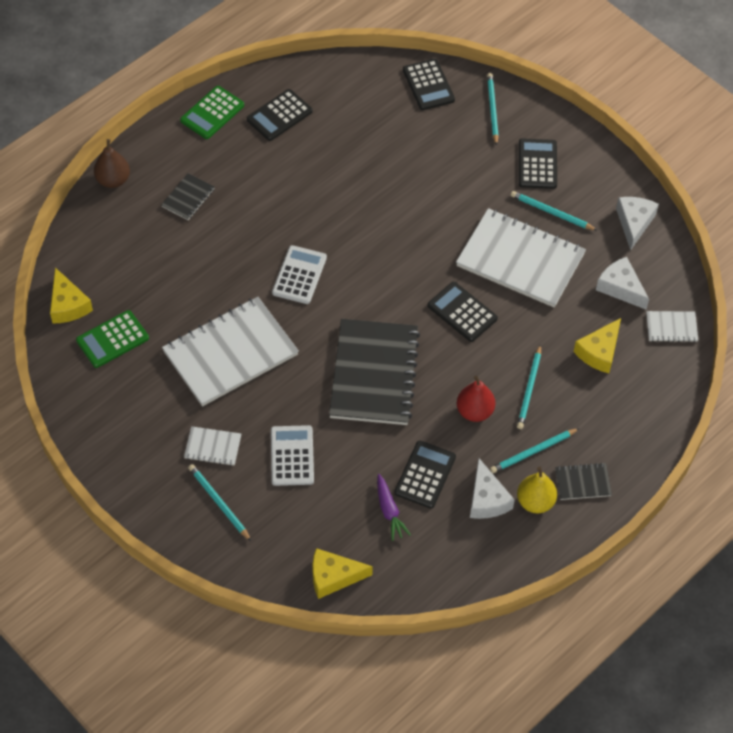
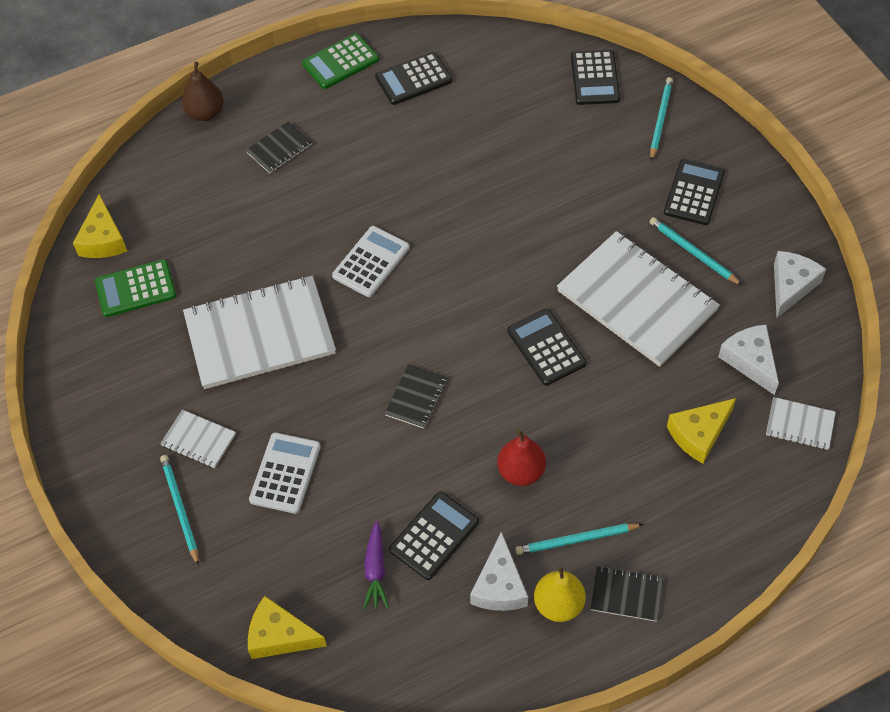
camera: 20 degrees right, 0 degrees up
black notebook [329,319,420,425] -> black notebook [385,364,447,429], size x0.44
turquoise pencil [517,344,541,429] -> none

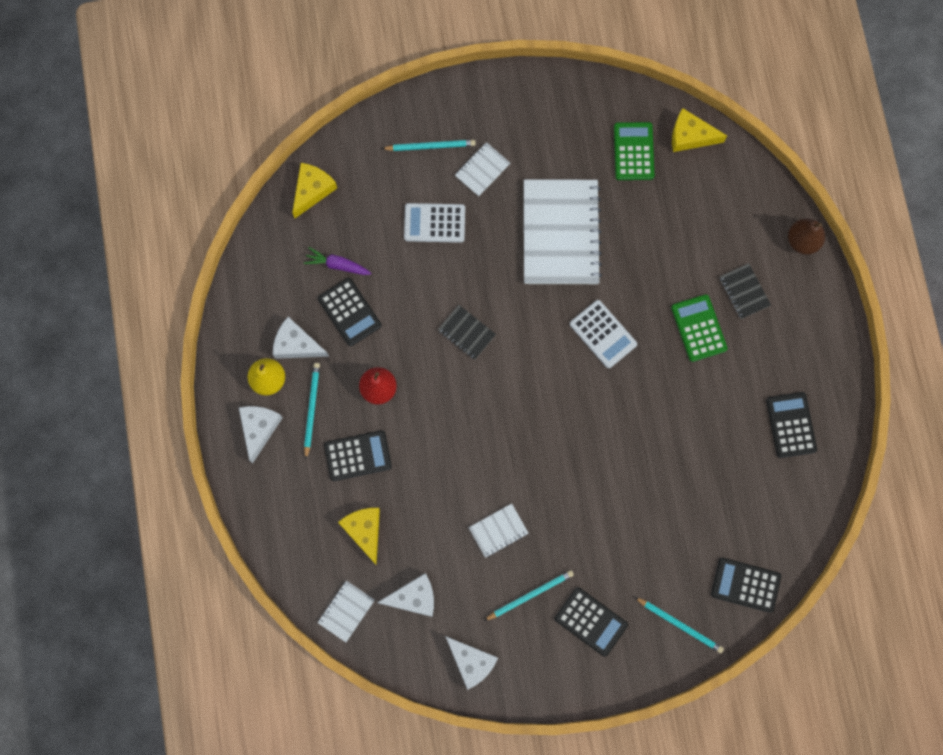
camera: 105 degrees right, 20 degrees up
white calculator [249,432,321,514] -> white calculator turned 150 degrees clockwise [404,203,465,243]
green calculator [302,33,379,89] -> green calculator moved to [671,294,728,362]
black calculator [507,309,586,386] -> black calculator moved to [324,430,392,481]
white notebook [557,231,720,367] -> white notebook [469,504,529,558], size x0.44
black notebook [590,566,663,622] -> white cheese [239,406,283,464]

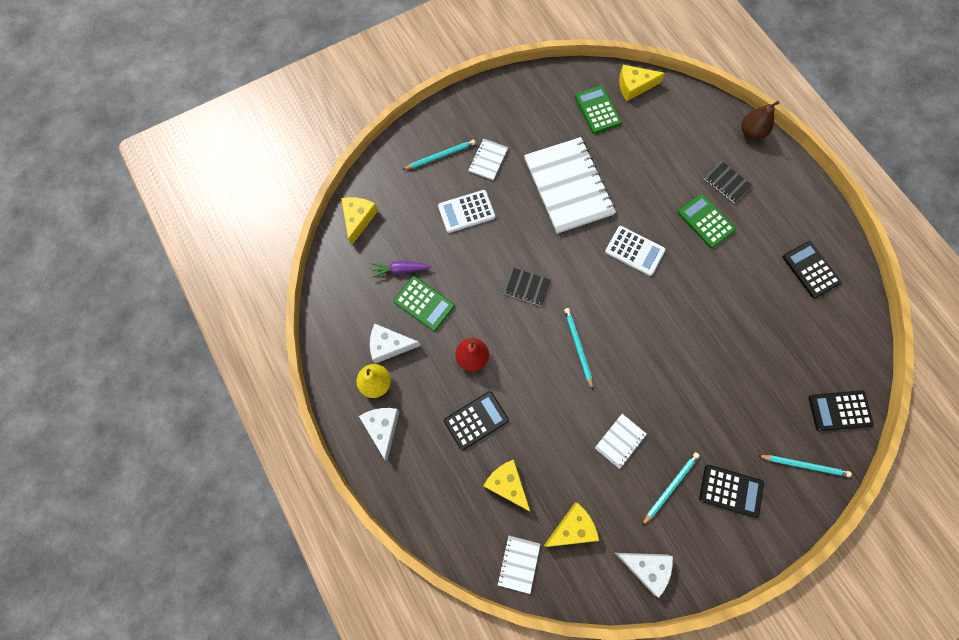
camera: 20 degrees left, 5 degrees down
turquoise pencil [304,363,320,459] -> turquoise pencil moved to [564,308,593,390]
black calculator [318,278,382,346] -> green calculator [394,276,455,331]
white cheese [377,573,434,617] -> yellow cheese [544,503,599,547]

